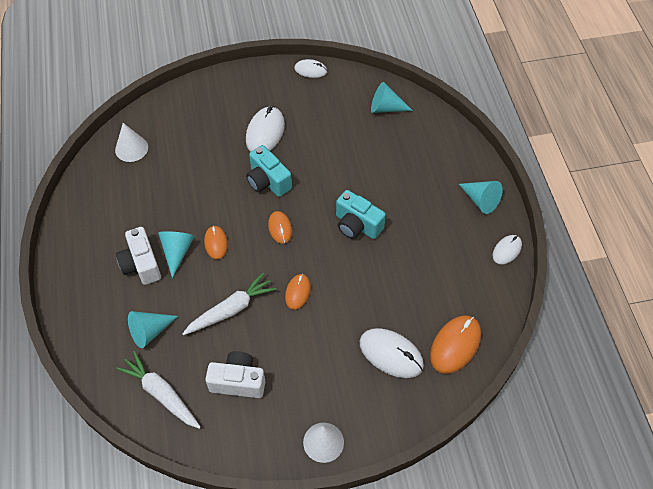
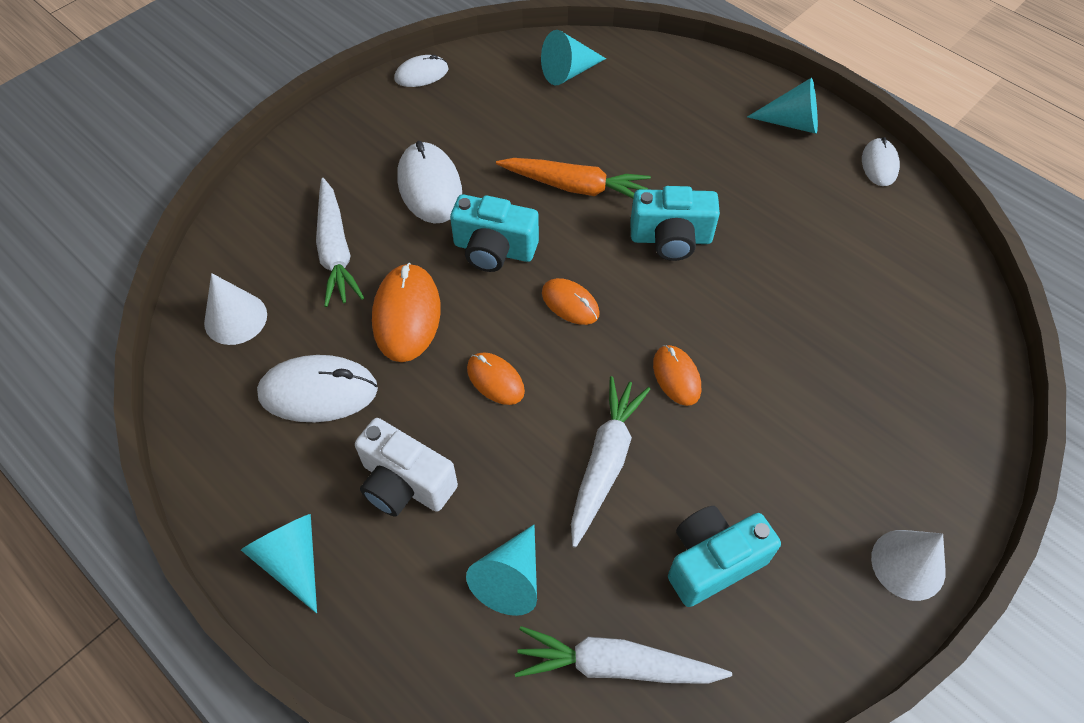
camera: 35 degrees left, 0 degrees up
turquoise cone [158,231,195,278] -> turquoise cone moved to [241,514,317,613]
white camera [205,351,265,398] -> turquoise camera [668,506,781,607]
white mouse [360,328,424,378] -> white mouse moved to [257,355,378,422]
orange mouse [430,315,481,374] -> orange mouse moved to [372,263,441,362]
none -> white carrot [316,178,364,307]
none -> orange carrot [496,158,651,198]

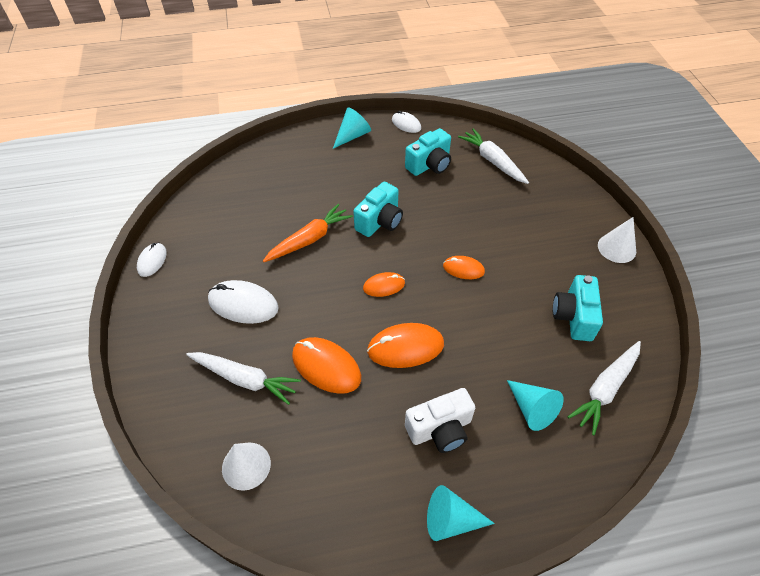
camera: 55 degrees left, 5 degrees down
white mouse [257,355,378,422] -> none
turquoise camera [450,194,539,272] -> turquoise camera moved to [405,128,451,176]
orange mouse [467,352,525,405] -> orange mouse [367,323,444,368], size x1.68
turquoise cone [541,30,606,85] -> none
white carrot [571,376,650,548] -> white carrot moved to [458,128,529,184]

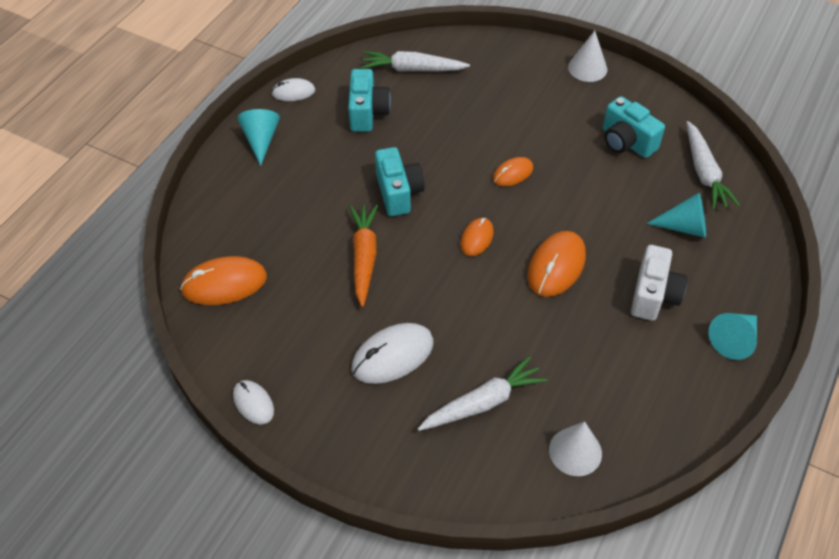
camera: 50 degrees left, 0 degrees up
orange mouse [292,337,361,394] -> orange mouse moved to [180,256,267,305]

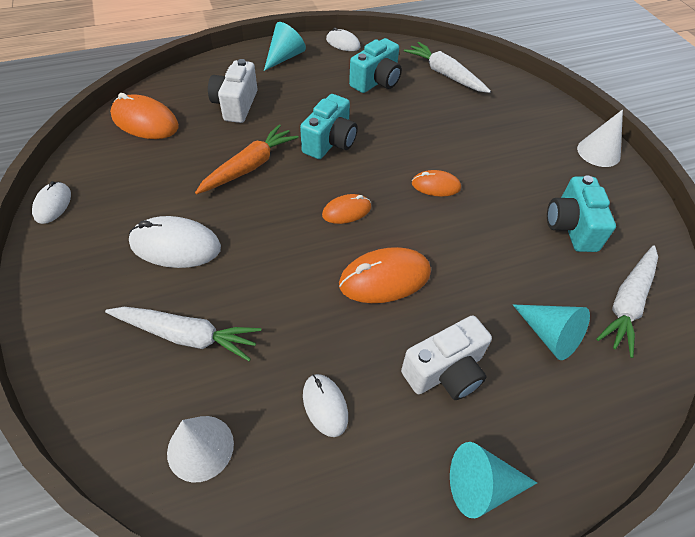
camera: 40 degrees right, 0 degrees up
none -> white camera [208,59,257,123]
none -> white mouse [303,374,348,437]

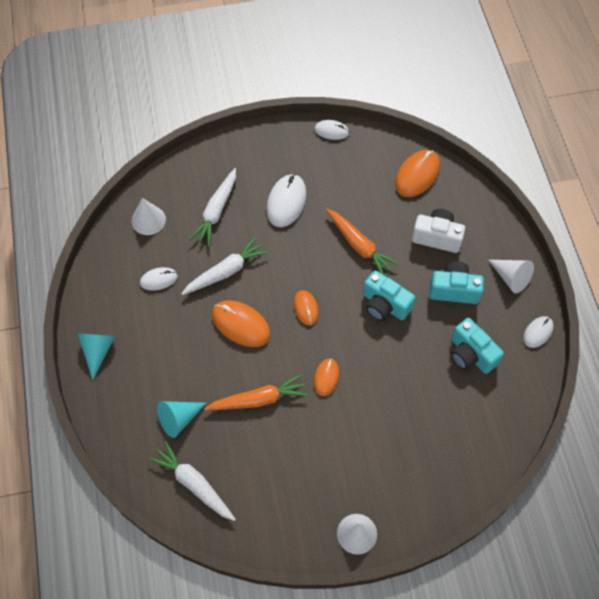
camera: 100 degrees right, 10 degrees up
turquoise cone [264,22,306,71] -> white cone [489,260,534,293]
orange mouse [339,247,431,303] -> orange mouse turned 45 degrees counterclockwise [212,300,270,347]
white camera [401,315,492,400] -> none
white carrot [404,42,491,93] -> white carrot moved to [181,237,269,295]
turquoise camera [547,175,616,252] -> turquoise camera moved to [429,261,484,304]
none -> orange carrot [204,374,308,410]

